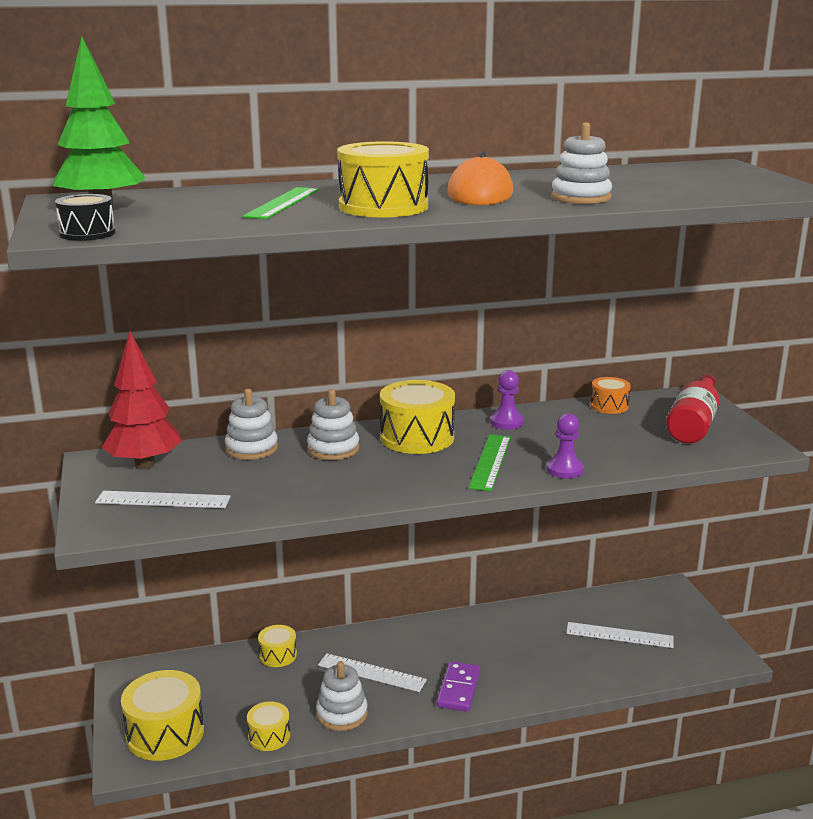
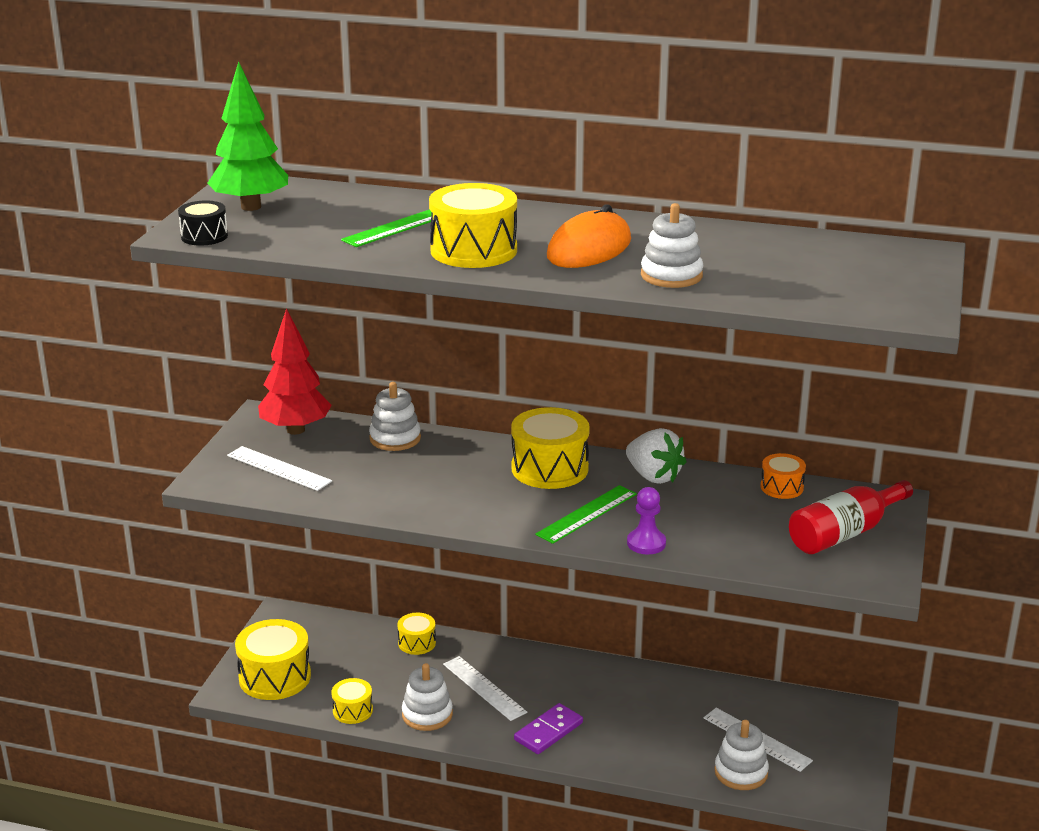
camera: 30 degrees right, 5 degrees up
white stacking toy [307,389,359,460] -> white stacking toy moved to [714,720,769,790]
purple pawn [490,370,524,429] -> white strawberry [626,428,686,484]

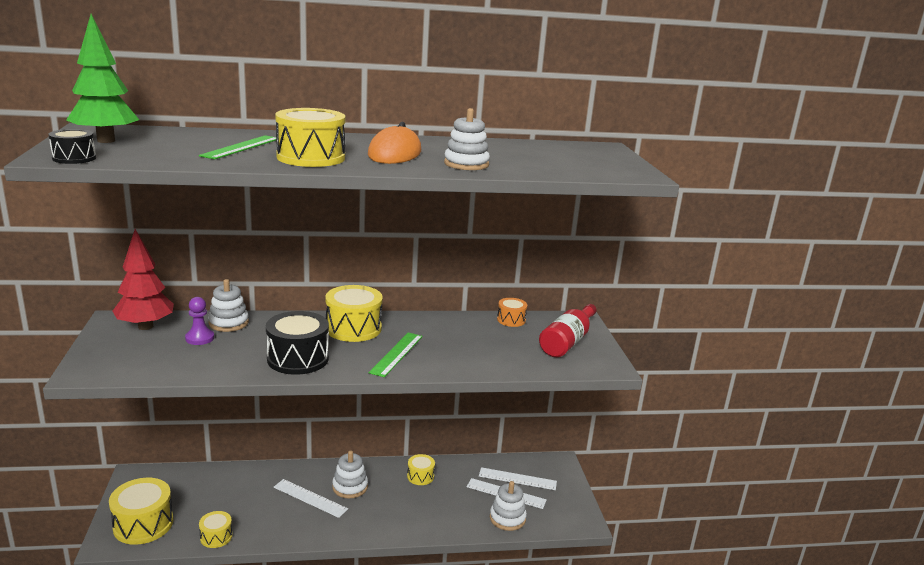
camera: 25 degrees left, 5 degrees down
white ruler [227,446,332,491] -> white ruler moved to [479,467,557,490]
yellow drum [397,613,436,655] -> yellow drum moved to [407,454,435,485]
white stacking toy [402,663,453,731] -> white stacking toy moved to [332,451,368,498]
purple domino [514,703,583,754] -> none
white strawberry [626,428,686,484] -> none
purple pawn [627,487,666,554] -> purple pawn moved to [185,297,214,345]
none -> black drum [266,311,329,375]

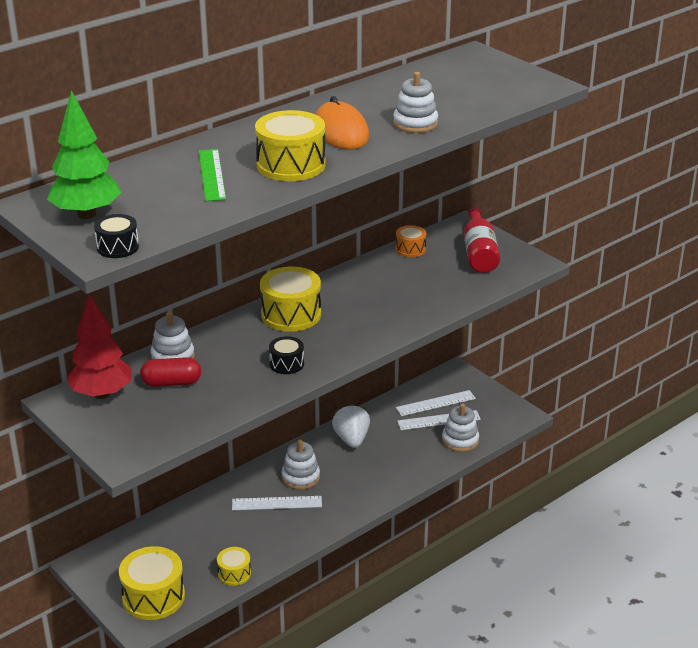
camera: 30 degrees left, 10 degrees up
purple pawn [185,297,214,345] -> red capsule [140,357,201,387]
black drum [266,311,329,375] -> black drum [269,336,304,374], size x0.54
green ruler [369,333,423,377] -> none
yellow drum [407,454,435,485] -> white strawberry [332,404,370,448]

